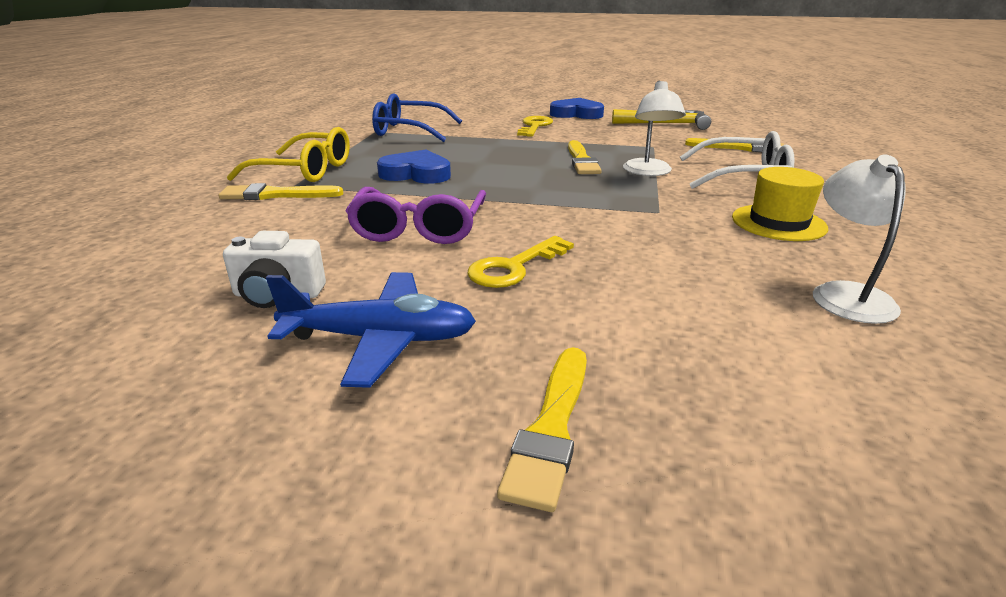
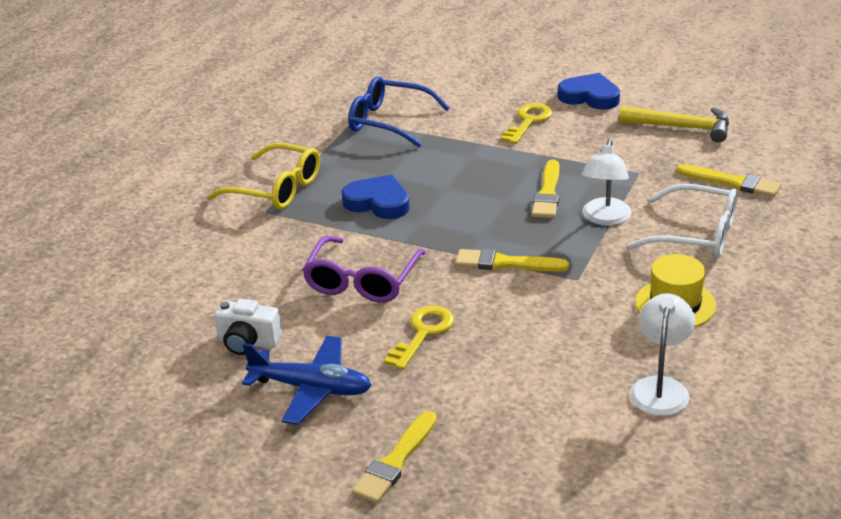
camera: 15 degrees right, 5 degrees up
yellow brush [218,183,343,200] -> yellow brush moved to [456,249,569,271]
yellow key [467,236,574,288] -> yellow key turned 150 degrees clockwise [384,306,454,370]

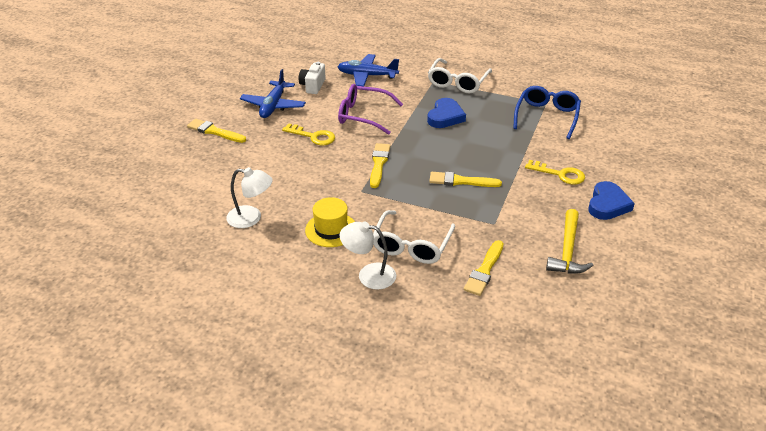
camera: 85 degrees right, 5 degrees up
yellow glasses [208,143,320,210] -> white glasses [428,58,492,93]
white lamp [581,140,631,225] -> white lamp moved to [340,222,396,290]
none -> blue plane [337,54,399,86]

